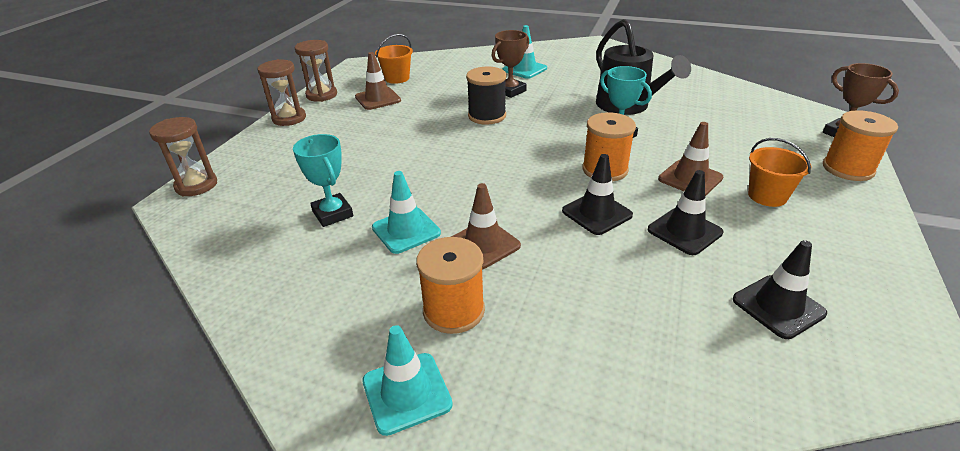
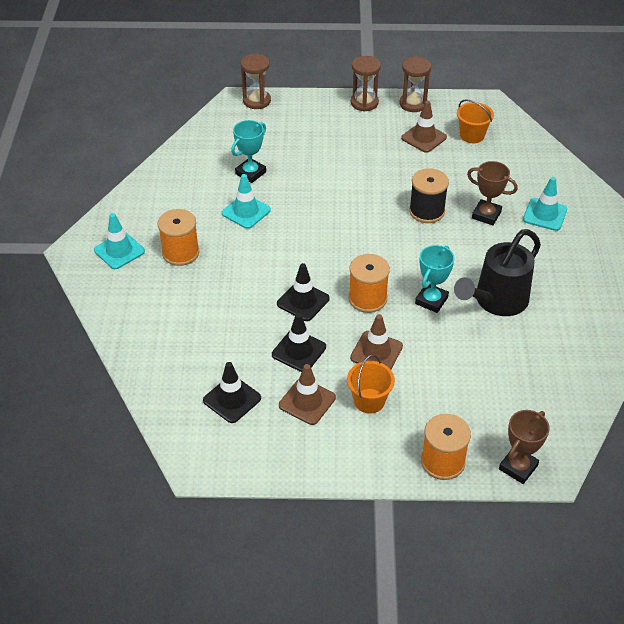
camera: 70 degrees right, 10 degrees up
brown traffic cone [451,183,521,269] -> brown traffic cone moved to [279,364,336,425]

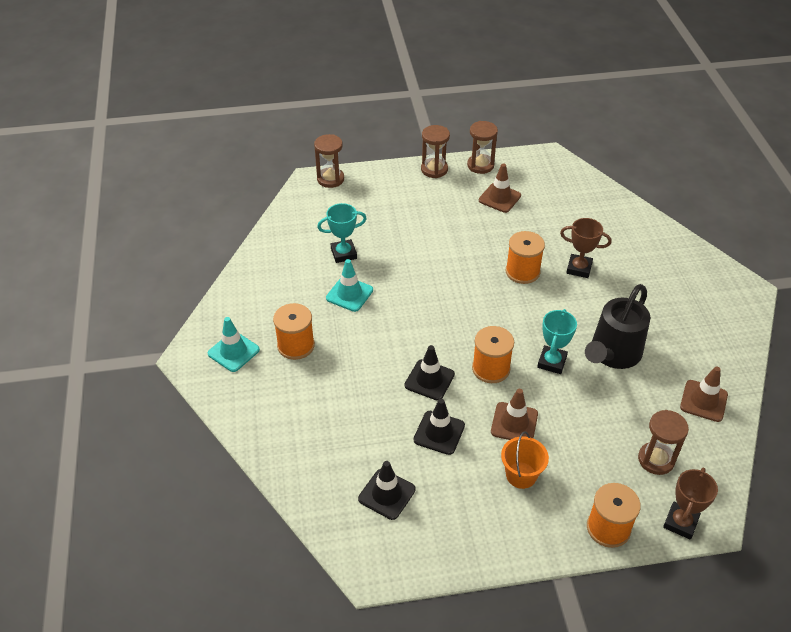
camera: 10 degrees left, 0 degrees up
turquoise trophy [231,120,266,183] -> turquoise trophy turned 45 degrees clockwise [317,203,367,263]
brown traffic cone [279,364,336,425] -> brown traffic cone moved to [680,366,728,422]
black spool [409,168,449,223] -> orange spool [506,231,545,284]
orange bucket [457,99,494,143] -> none
turquoise traffic cone [523,177,567,231] -> none
none -> brown hourglass [638,410,689,475]

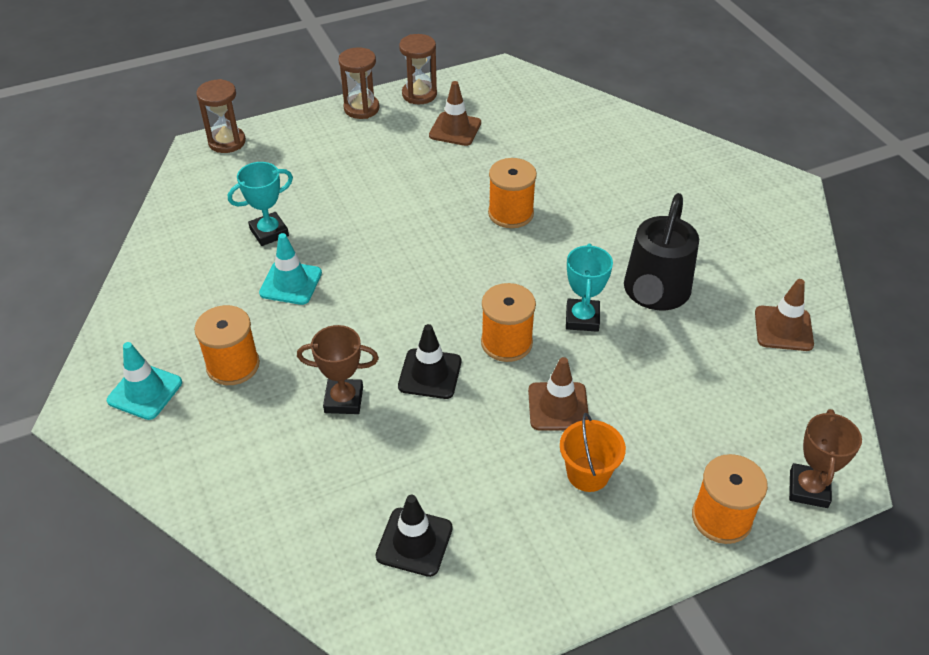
camera: 15 degrees left, 0 degrees up
black traffic cone [414,399,465,455] -> none
brown trophy [560,218,611,278] -> brown trophy moved to [297,325,379,414]
brown hourglass [638,410,689,475] -> none

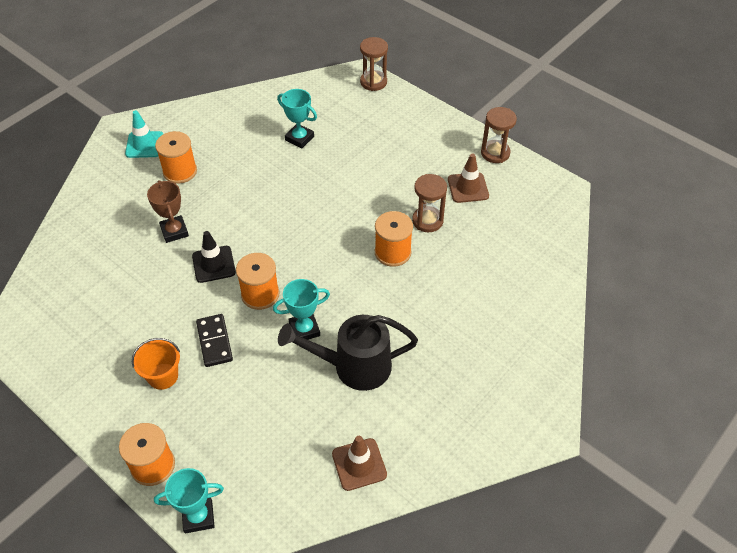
camera: 65 degrees right, 5 degrees up
turquoise traffic cone [259,233,322,305] -> none
brown hourglass [338,47,380,119] -> brown hourglass moved to [412,174,447,232]
black traffic cone [376,495,453,577] -> none
brown traffic cone [528,357,589,431] -> black domino [196,314,233,367]
brown trophy [789,409,862,508] -> turquoise trophy [154,468,224,534]

